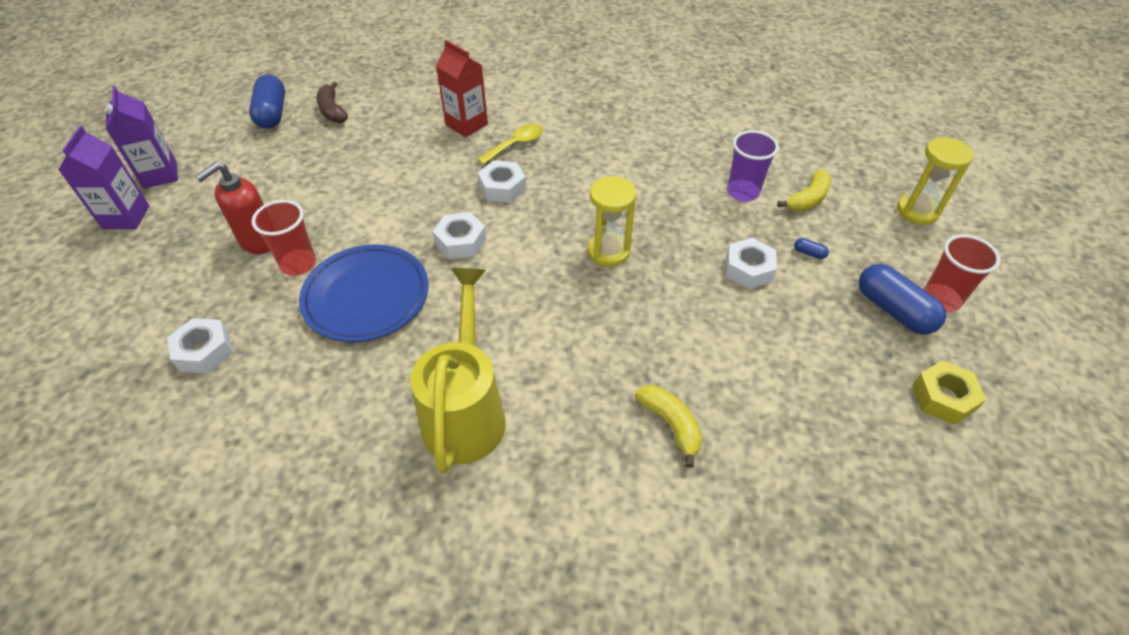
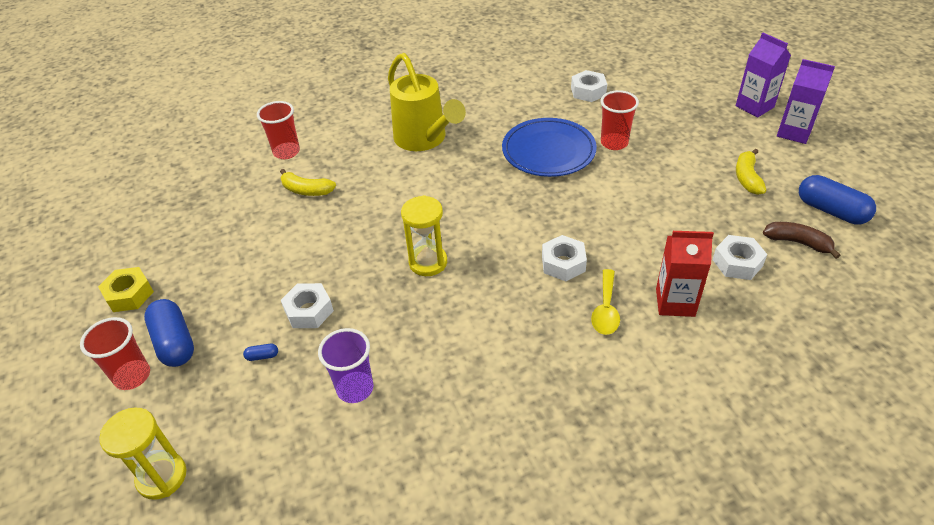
camera: 145 degrees right, 5 degrees down
red soap dispenser [195,162,270,254] -> none
white nut [433,212,486,259] -> white nut moved to [713,235,767,280]
yellow banana [777,170,831,212] -> yellow banana moved to [736,149,766,195]
blue capsule [859,264,946,334] -> blue capsule turned 45 degrees clockwise [144,299,194,367]
none -> red cup [257,101,300,159]

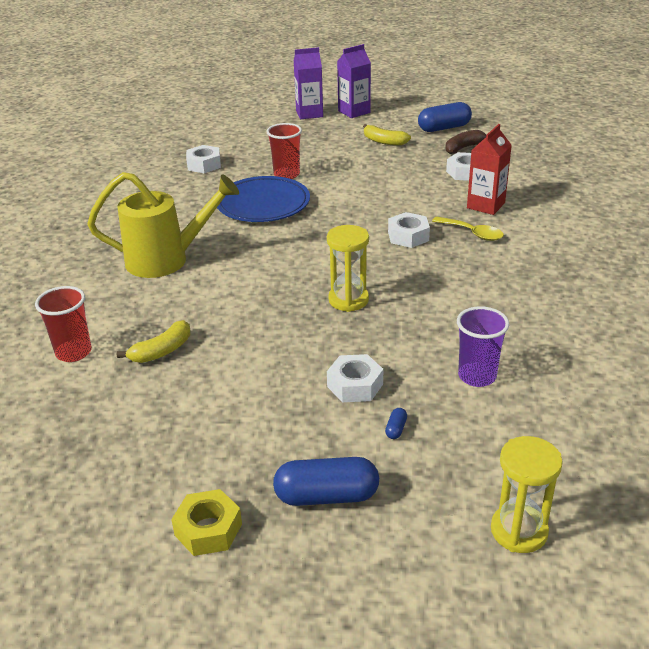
camera: 65 degrees left, 10 degrees down
red cup [80,317,150,390] -> none

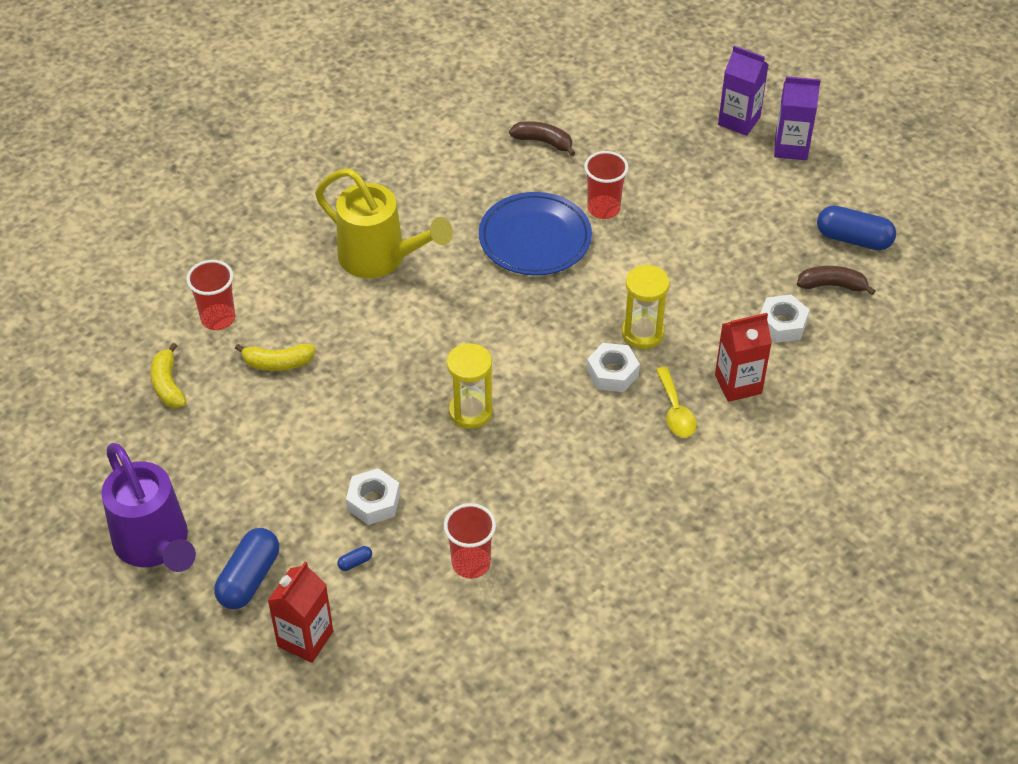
camera: 40 degrees right, 15 degrees up
yellow nut [171,489,242,556] -> purple watering can [101,443,196,572]
white nut [186,145,221,173] -> brown banana [509,121,575,156]
blue capsule [273,457,379,506] -> blue capsule turned 75 degrees clockwise [214,528,279,609]
yellow banana [363,124,411,146] -> yellow banana moved to [151,343,186,408]
purple cup [457,306,509,387] -> red cup [444,503,496,579]
yellow hourglass [491,436,563,553] -> yellow hourglass moved to [622,264,670,349]
none -> red carton [267,561,333,663]

